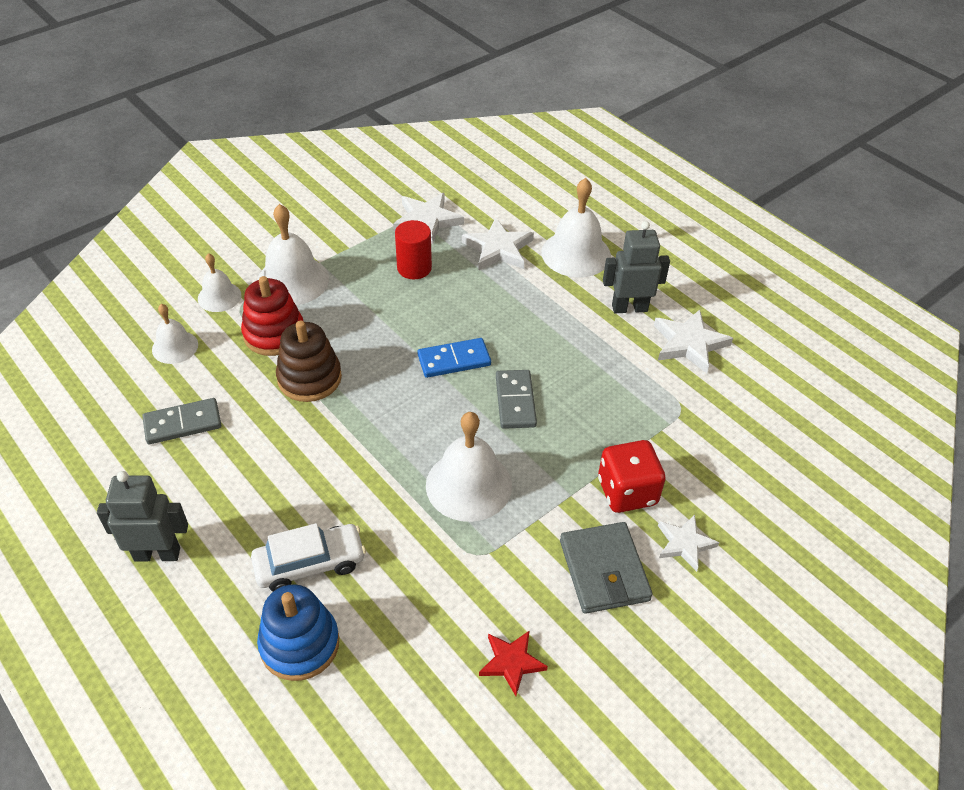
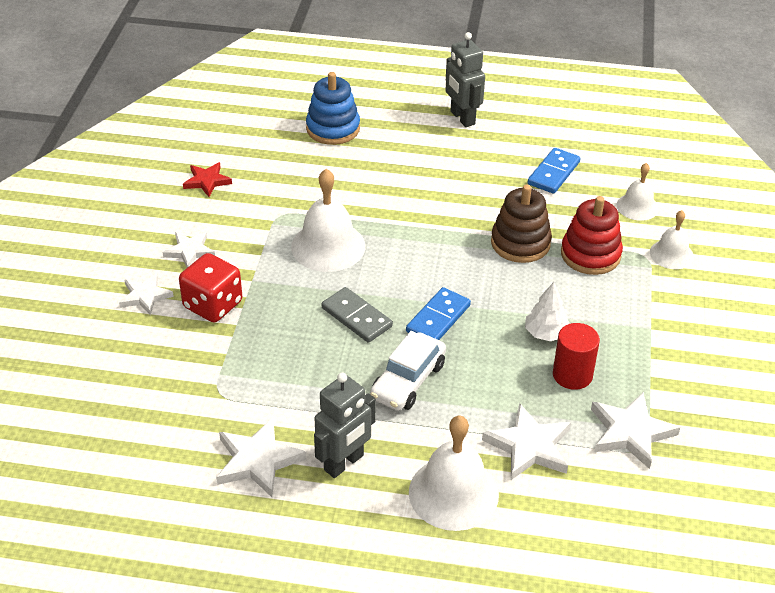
camera: 140 degrees right, 5 degrees down
grey robot [97,471,188,562] -> grey robot turned 105 degrees clockwise [445,32,485,127]
grey domino [142,398,221,444] -> blue domino [527,148,580,194]
white car [251,523,366,592] -> white car moved to [370,331,446,411]
white bell [257,204,329,305] -> none
grey wallet [560,522,653,614] -> white star [163,232,215,268]
none -> white tree [525,282,570,341]

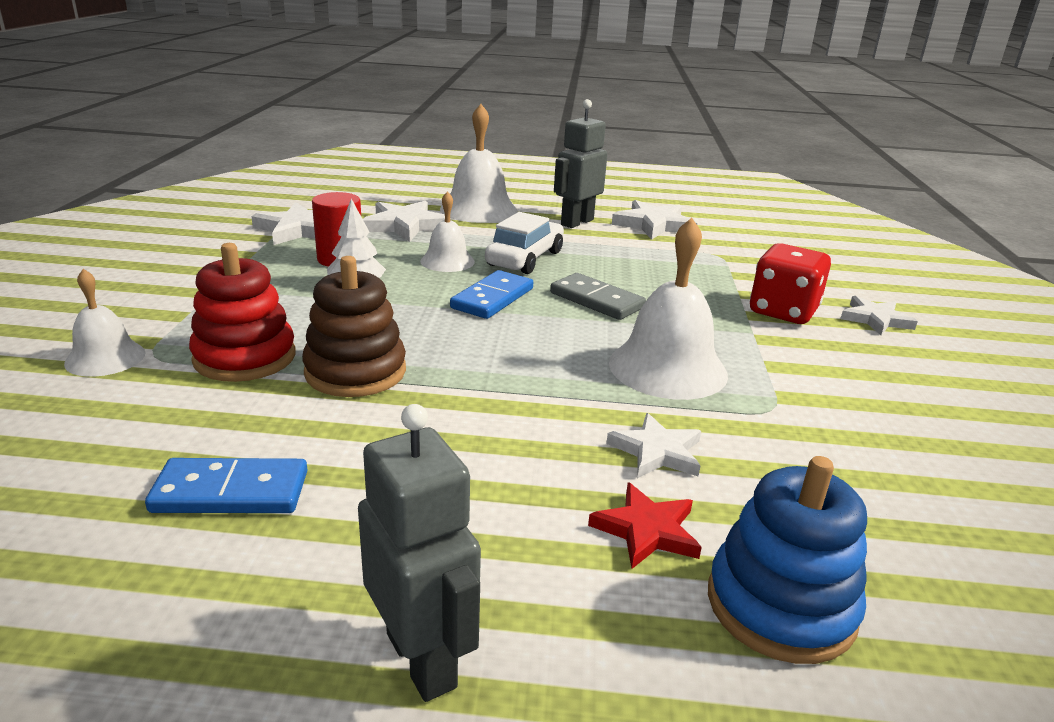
camera: 175 degrees right, 15 degrees down
white star [163,232,215,268] -> white star moved to [606,413,701,478]
red star [183,162,232,197] -> red star moved to [588,482,702,569]
blue domino [527,148,580,194] -> blue domino turned 60 degrees clockwise [145,458,307,513]
white bell [616,163,659,221] -> white bell moved to [420,191,475,272]

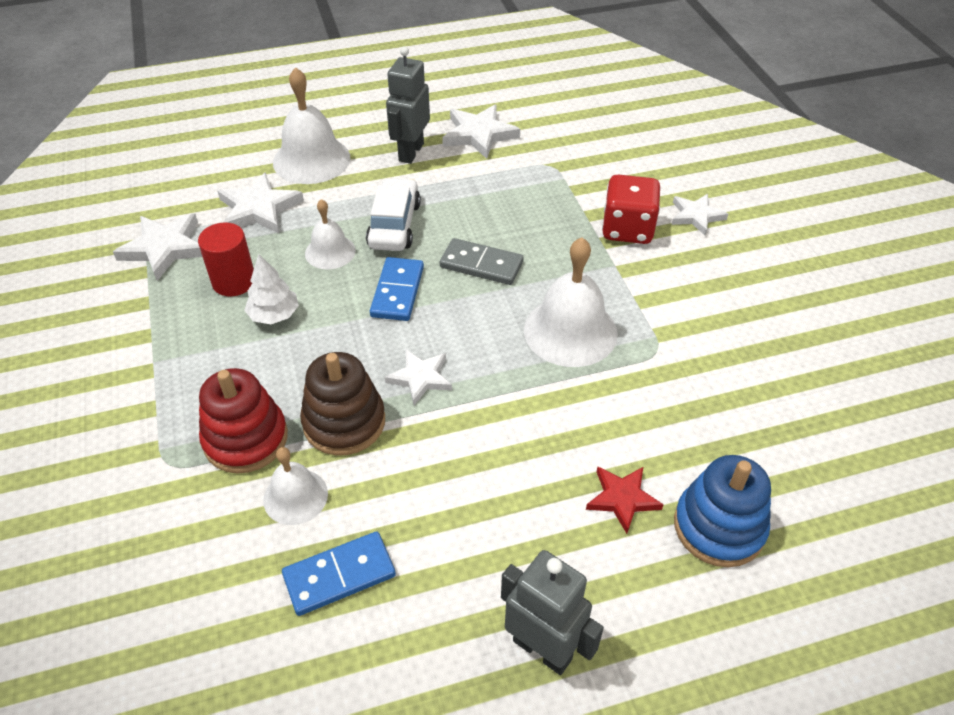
camera: 20 degrees left, 20 degrees up
white bell [64,269,146,377] -> white bell moved to [263,447,328,525]
white star [606,413,701,478] -> white star moved to [385,349,452,405]

